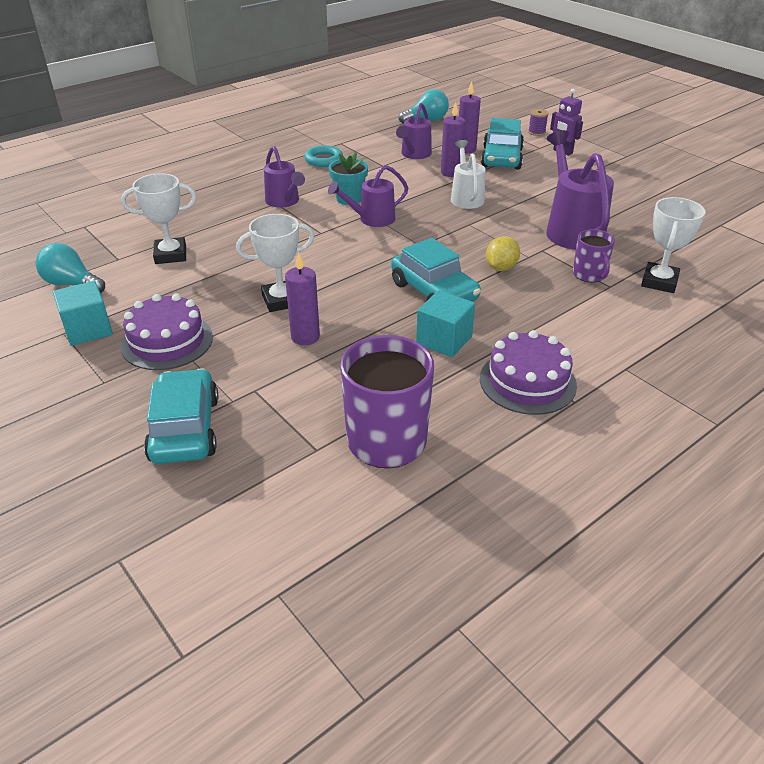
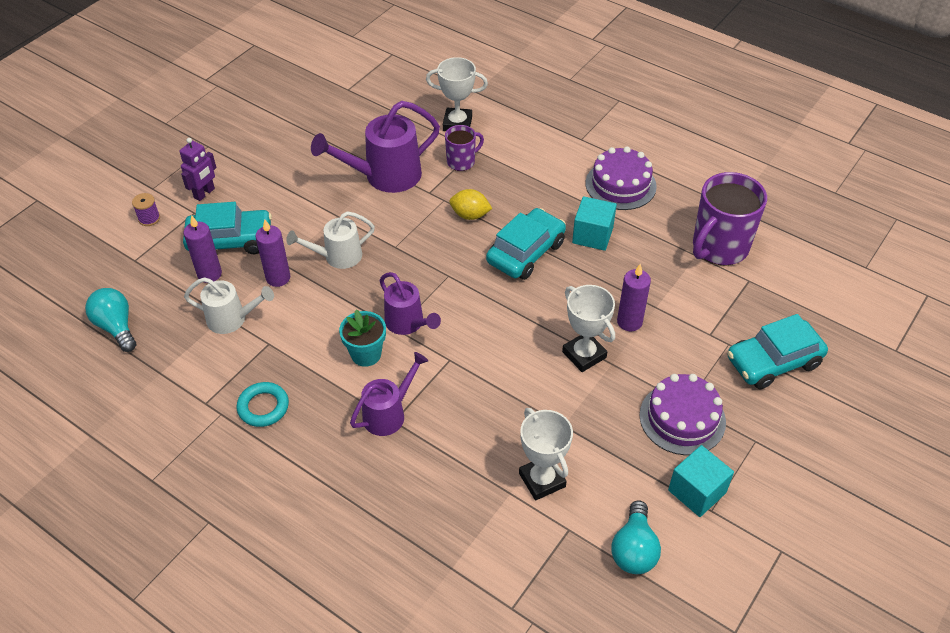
camera: 105 degrees left, 10 degrees up
purple watering can [396,103,432,159] -> white watering can [184,277,274,334]

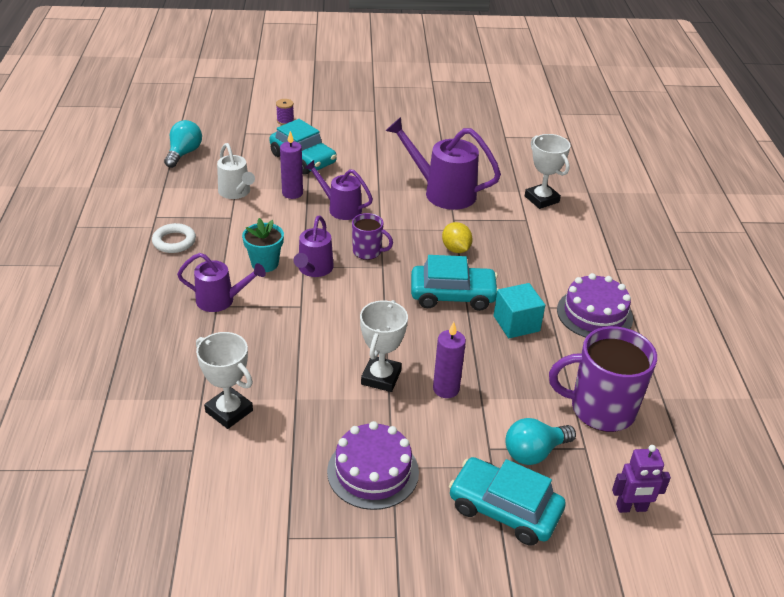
camera: 50 degrees right, 10 degrees down
purple robot [179,138,216,201] -> purple robot moved to [612,445,671,513]
purple candle [183,215,222,283] -> none
turquoise ring [237,382,289,427] -> white ring [152,223,196,253]
white watering can [286,211,375,269] -> purple watering can [305,160,373,220]
purple mug [445,125,484,171] -> purple mug moved to [352,213,393,260]
white trophy [519,408,573,500] -> white trophy turned 75 degrees counterclockwise [196,332,253,429]
turquoise light bulb [611,501,661,574] -> turquoise light bulb moved to [506,418,576,465]
turquoise cube [668,445,734,517] -> none

